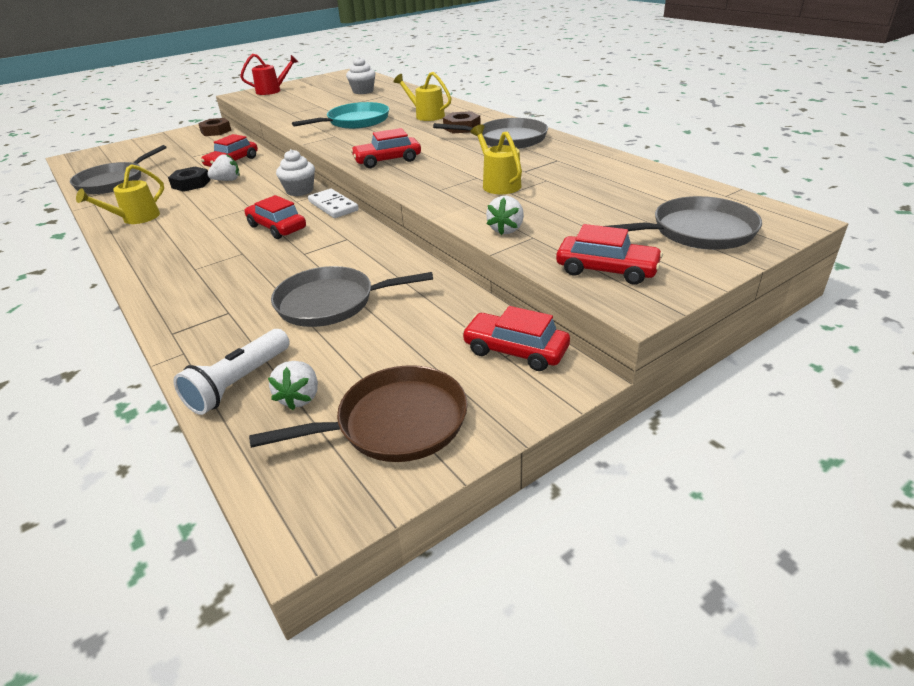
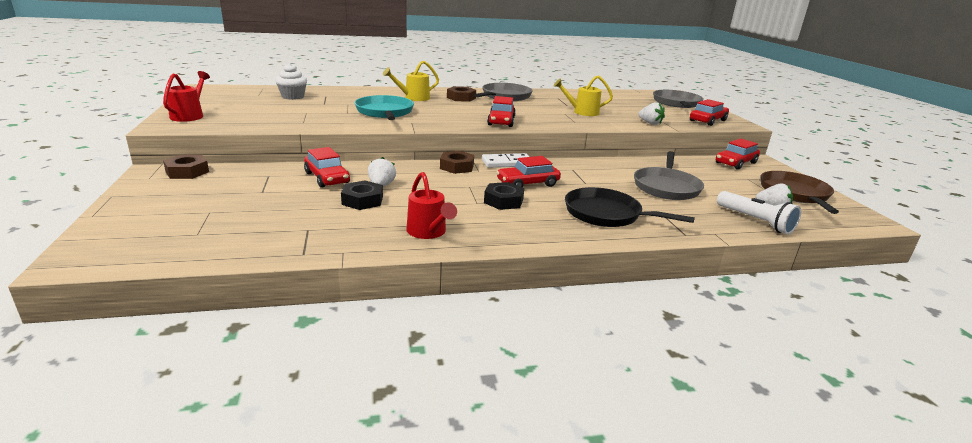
camera: 70 degrees left, 10 degrees down
grey pan [70,145,167,194] -> none
yellow watering can [76,164,164,224] -> red watering can [407,172,457,239]
white cupcake [276,149,315,196] -> brown nut [440,151,474,174]
none -> black nut [484,182,524,210]
none -> black pan [565,187,695,227]

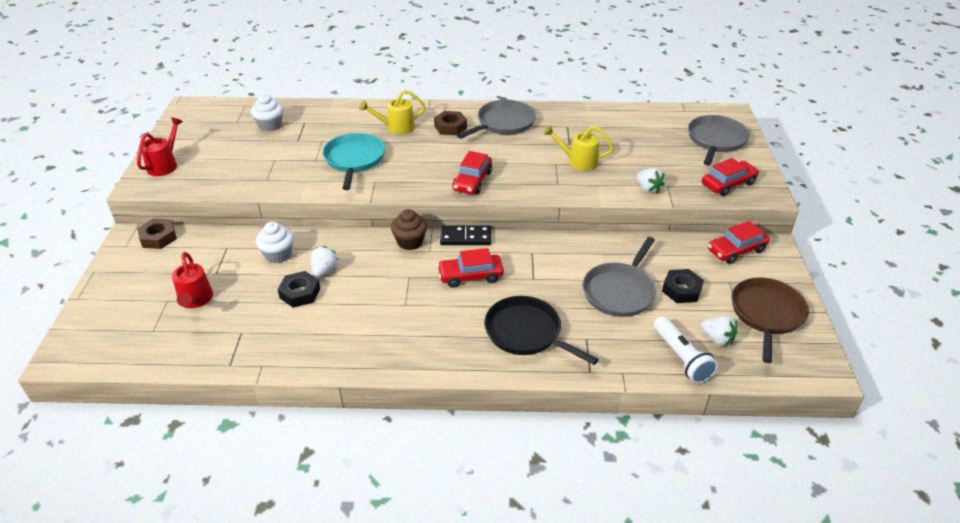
camera: 15 degrees right, 15 degrees up
red car [304,147,350,188] -> white cupcake [256,222,294,263]
red watering can [407,172,457,239] -> red watering can moved to [172,252,213,308]
brown nut [440,151,474,174] -> brown cupcake [391,209,427,250]
white domino [482,153,529,168] -> black domino [440,226,491,245]
black nut [484,182,524,210] -> black nut moved to [662,269,704,303]

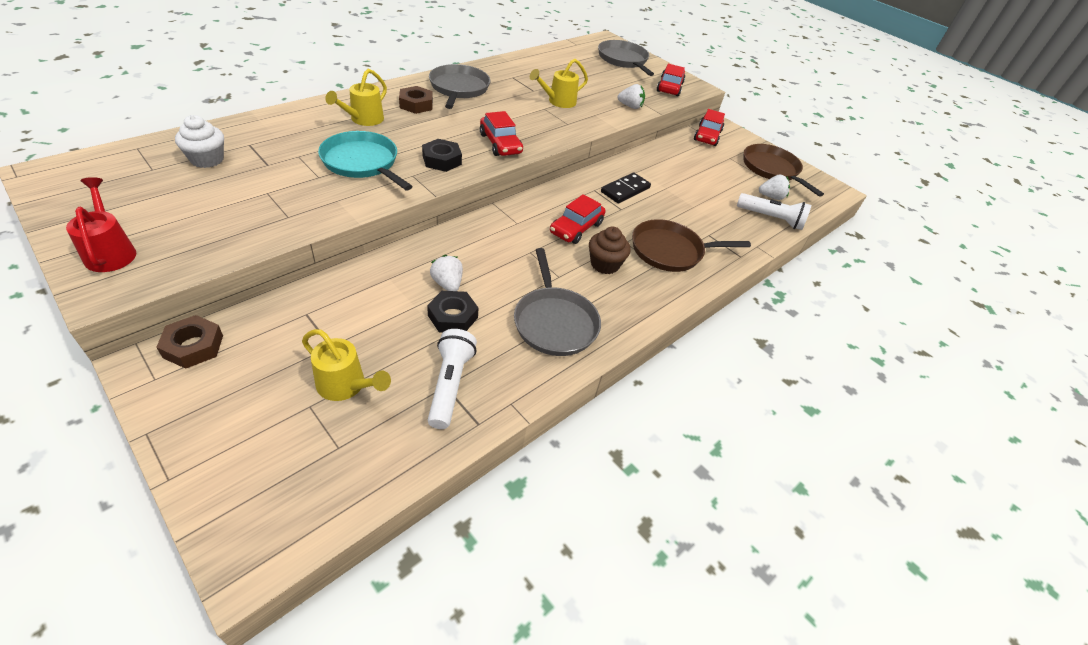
camera: 50 degrees left, 5 degrees up
red watering can [172,252,213,308] -> yellow watering can [302,329,391,401]
white cupcake [256,222,294,263] -> none
brown cupcake [391,209,427,250] -> brown cupcake moved to [589,226,630,274]
black domino [440,226,491,245] -> black domino moved to [601,172,651,203]
black pan [484,296,599,365] -> brown pan [632,219,751,272]
grey pan [583,237,656,317] -> grey pan moved to [514,248,601,356]
black nut [662,269,704,303] -> black nut moved to [422,139,462,172]
none -> white flashlight [428,329,477,429]

